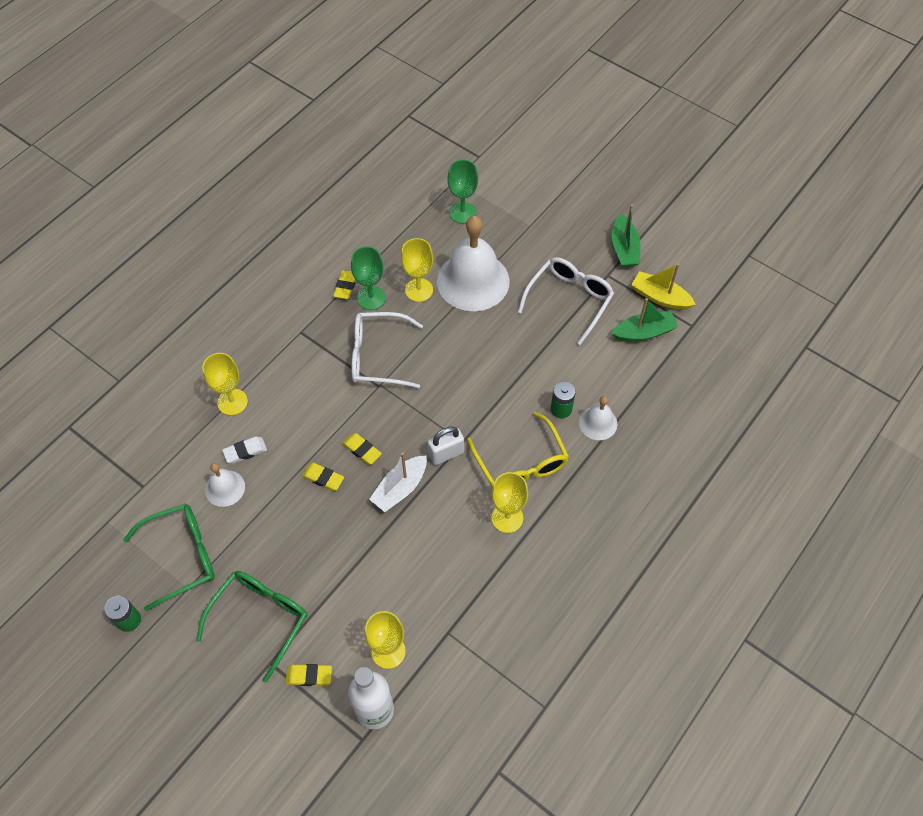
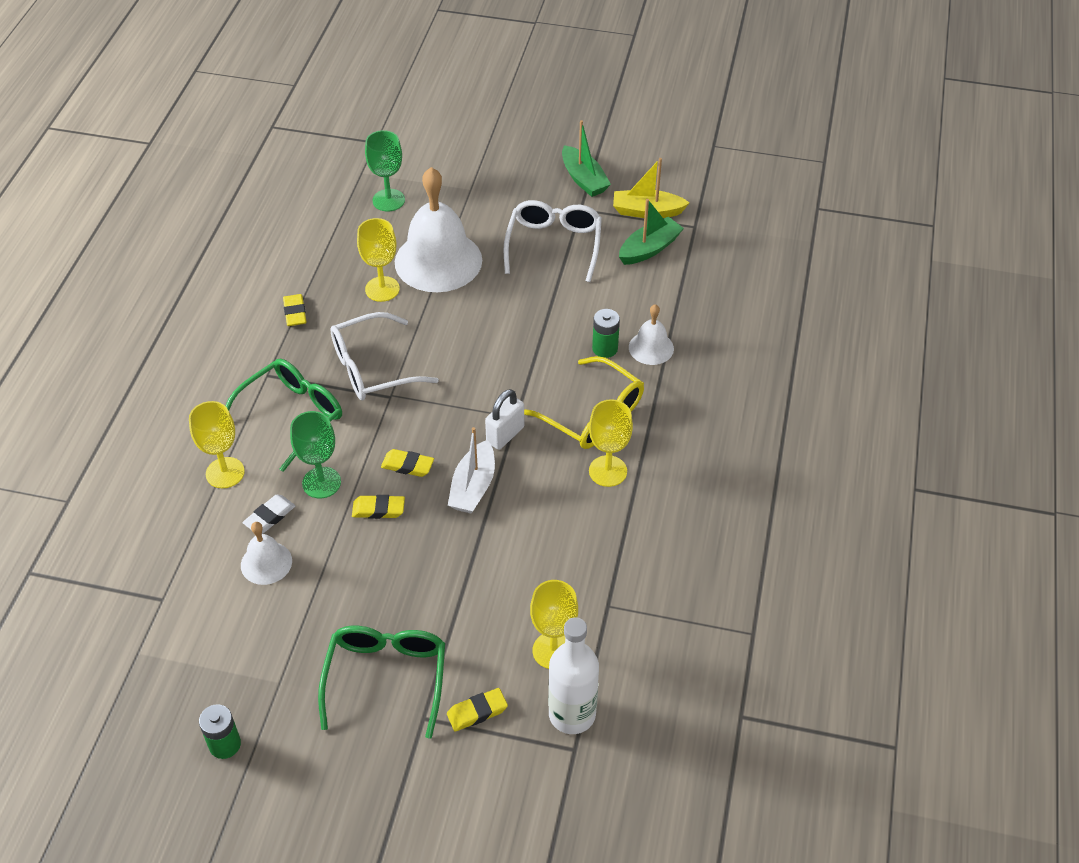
camera: 25 degrees left, 10 degrees down
green glasses [123,503,215,611] -> green glasses moved to [225,359,342,472]
green goblet [351,246,386,310] -> green goblet moved to [290,411,341,498]

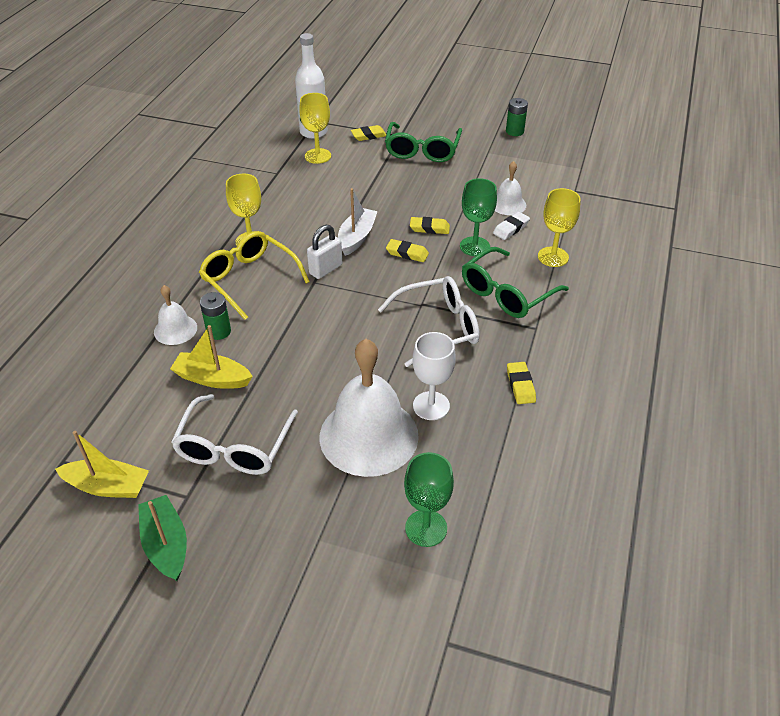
camera: 175 degrees left, 5 degrees down
yellow goblet [357,218,400,302] -> white goblet [413,332,456,420]
green boat [619,199,684,265] -> none
none -> yellow boat [170,325,253,389]

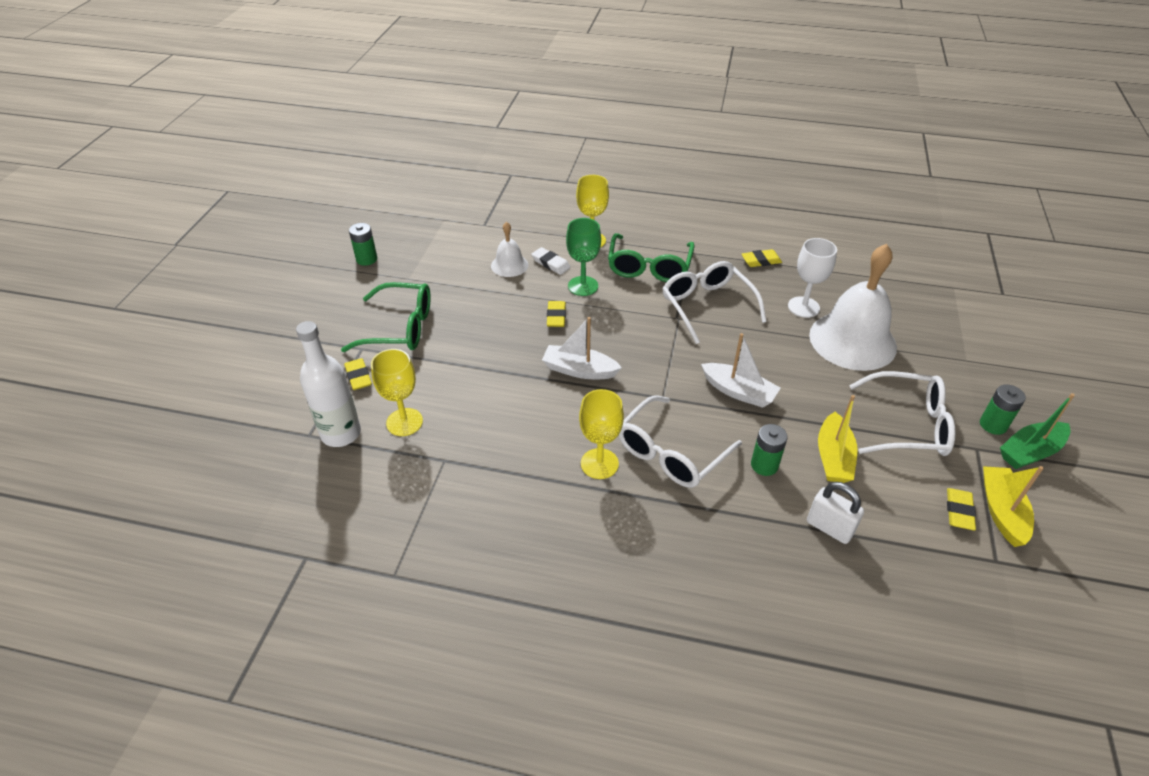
camera: 95 degrees left, 0 degrees up
white bell [154,285,197,345] -> none
yellow glasses [199,231,310,320] -> white glasses [618,395,742,488]
white padlock [307,225,343,279] -> white padlock moved to [807,482,864,544]
yellow eraser [386,239,429,262] -> yellow eraser moved to [947,488,976,531]
green goblet [404,452,454,547] -> none
green glasses [462,247,569,318] -> green glasses turned 60 degrees clockwise [608,233,695,282]
none -> white boat [701,333,780,408]
none -> green battery [980,384,1026,435]

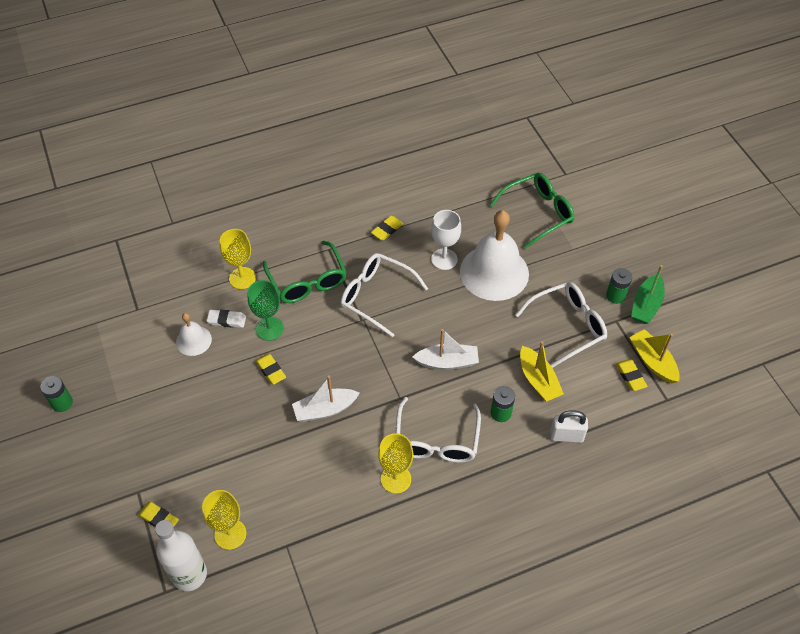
camera: 35 degrees left, 10 degrees up
green glasses [341,282,431,352] -> green glasses moved to [489,173,574,249]

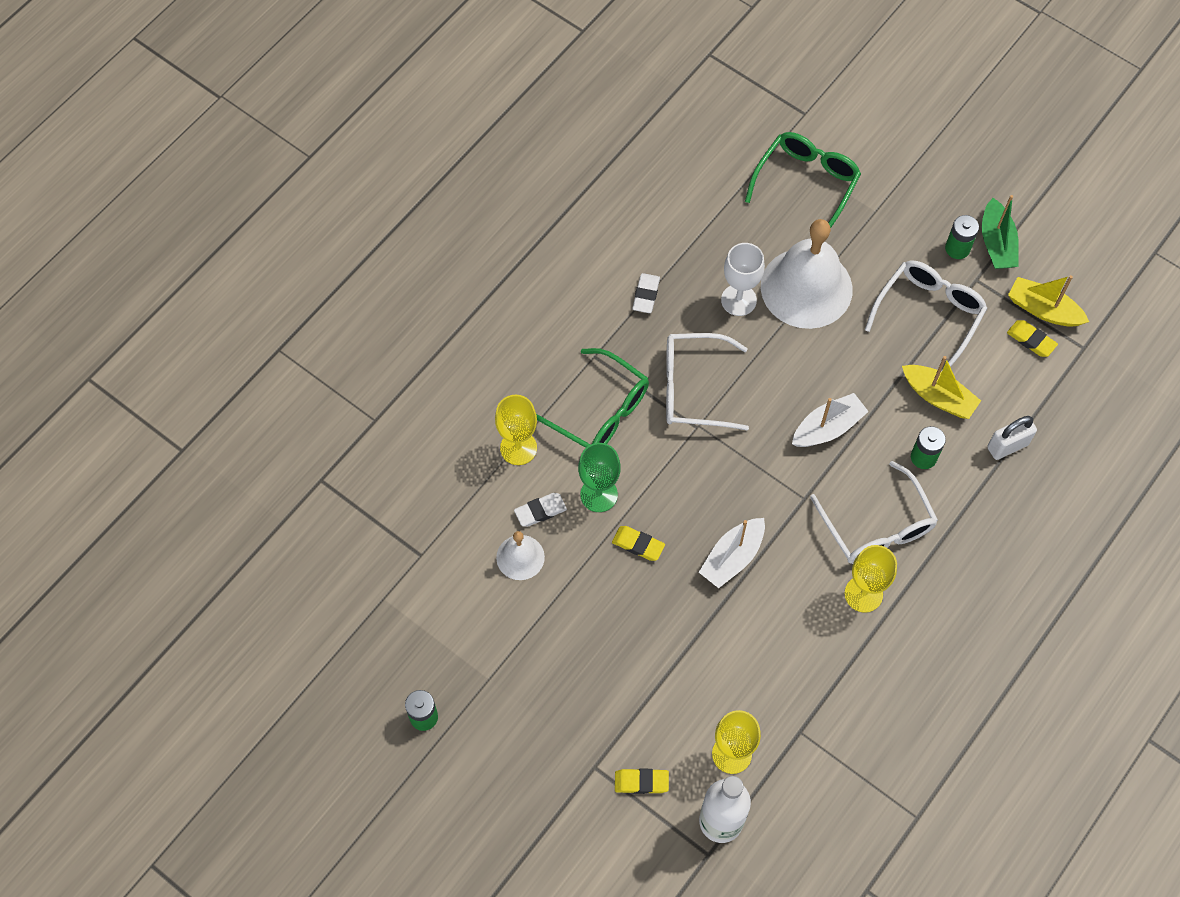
camera: 30 degrees left, 10 degrees up
yellow eraser [371,216,403,240] -> white eraser [632,273,660,313]

